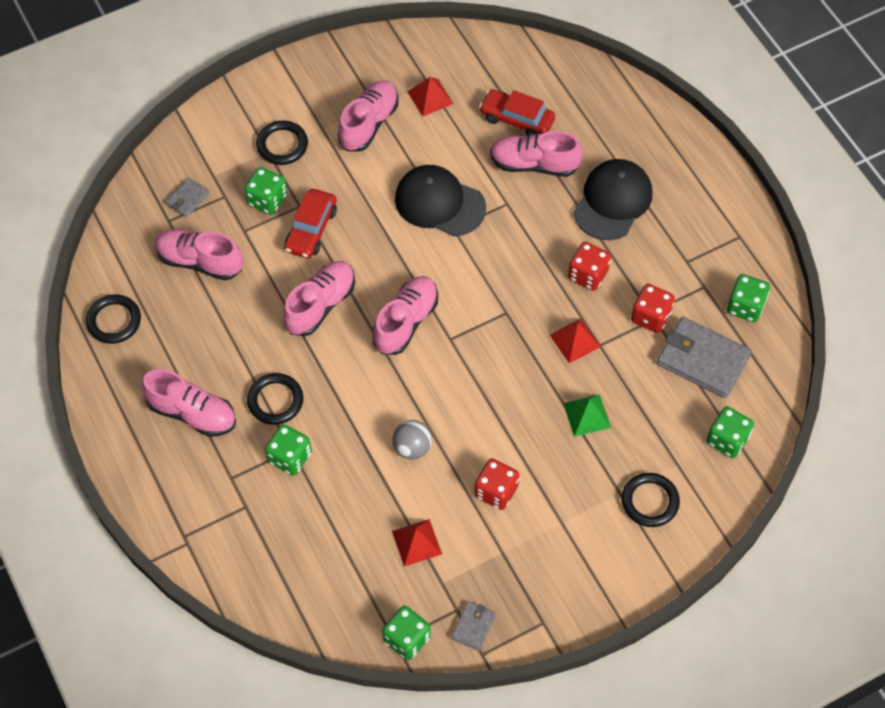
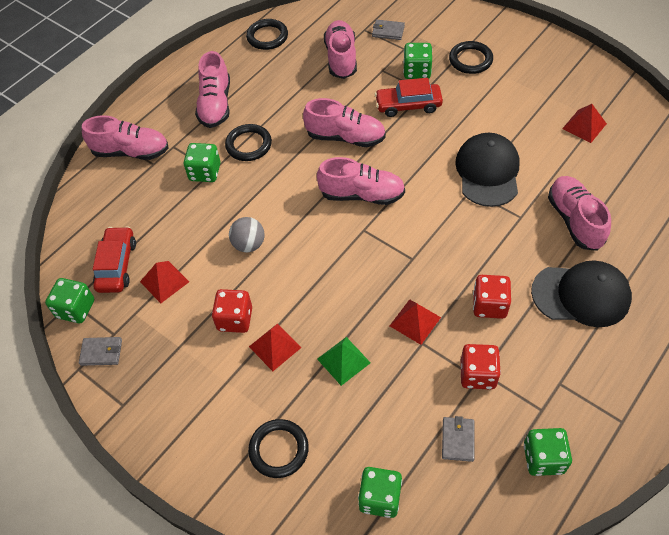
camera: 70 degrees right, 5 degrees down
pink shoe [338,80,399,152] -> pink shoe moved to [82,115,169,160]
red car [479,89,555,136] -> red car moved to [93,226,136,293]
grey wallet [657,317,752,398] -> grey wallet [442,416,475,462], size x0.50
none -> red pyramid [249,324,302,371]

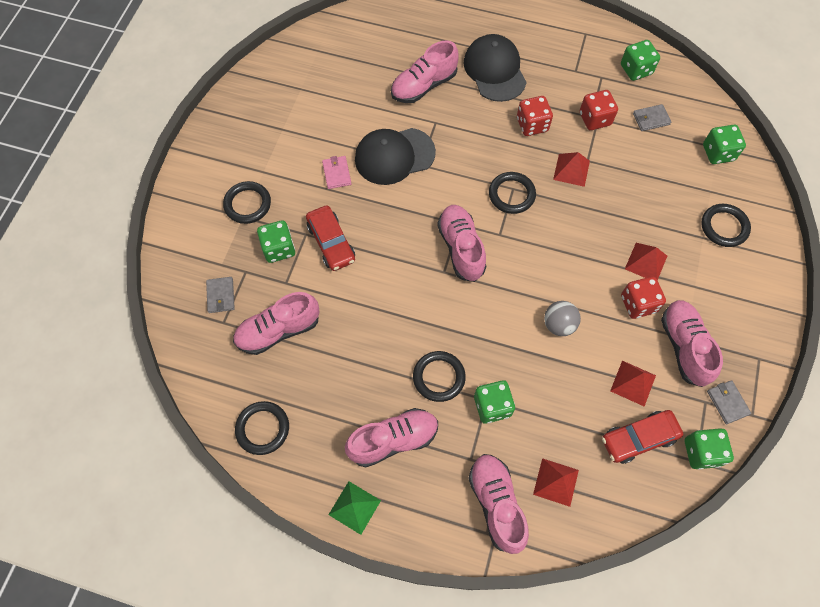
camera: 115 degrees left, 10 degrees up
pink shoe [303,98,386,147] -> pink shoe moved to [661,300,723,387]
green pyramid [317,337,371,386] -> green pyramid moved to [329,481,381,535]
red pyramid [562,104,607,143] -> red pyramid moved to [533,458,579,507]
none -> pink wallet [322,156,352,189]
none -> black ring [489,172,536,214]

